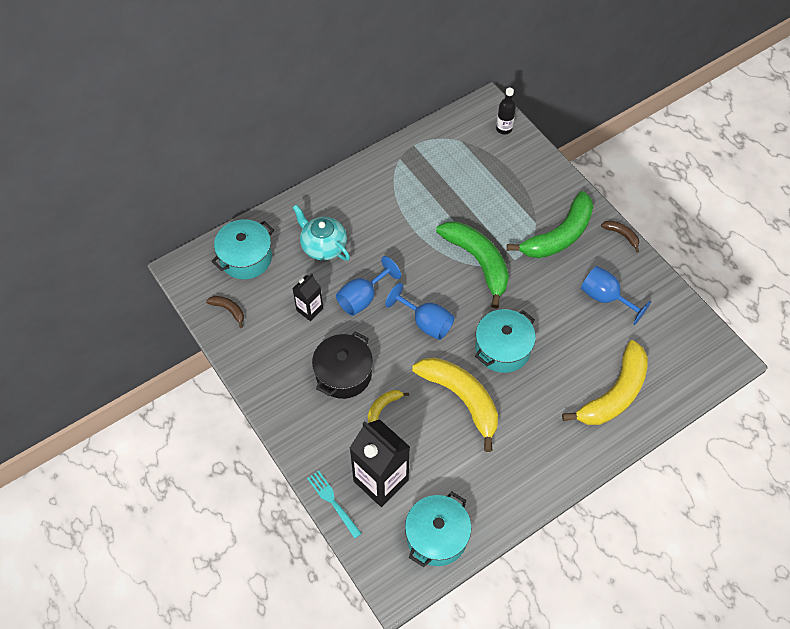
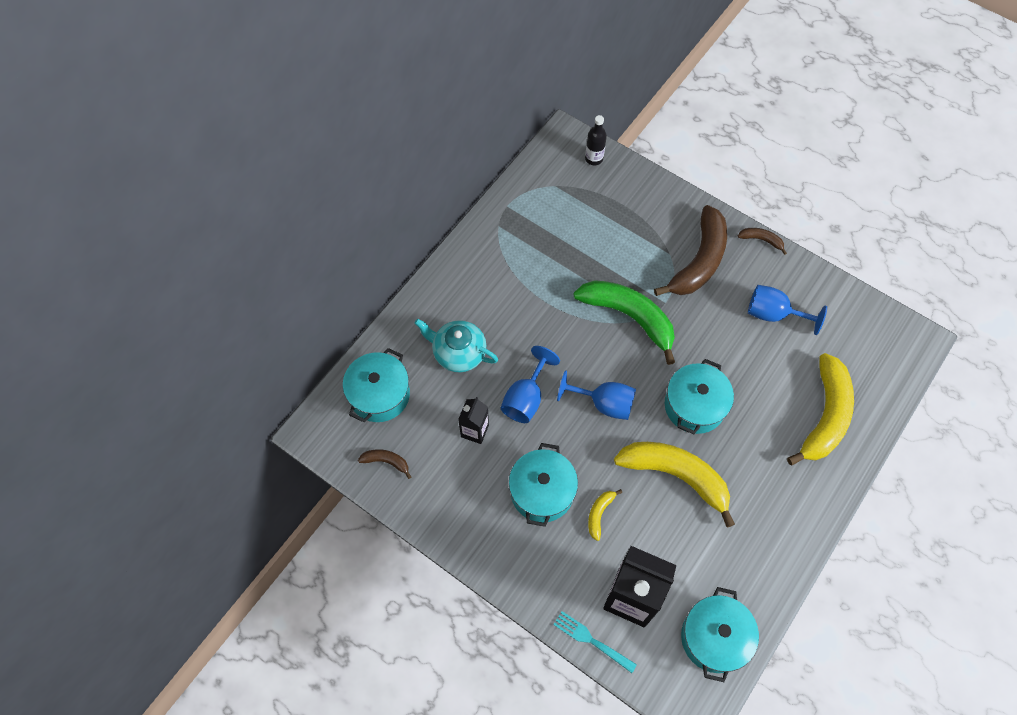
camera: 20 degrees left, 5 degrees up
black pot [312,331,373,399] -> turquoise pot [509,443,578,527]
green banana [507,191,593,258] -> brown banana [654,205,727,296]

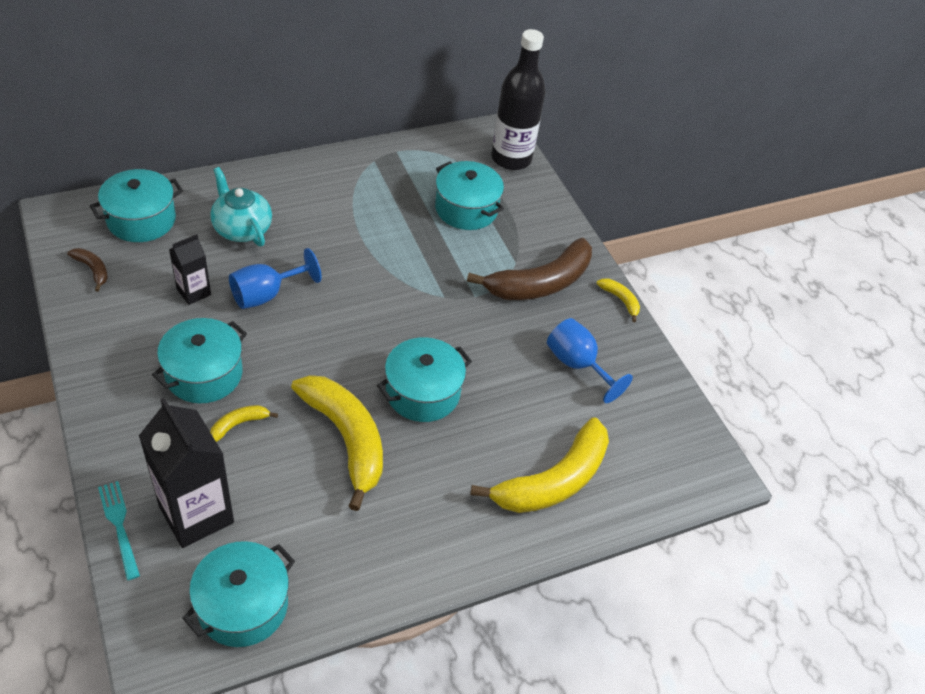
camera: 25 degrees right, 15 degrees down
blue goblet [557,370,636,420] -> none
green banana [574,280,675,365] -> none
black bottle [585,115,607,166] -> black bottle [491,29,546,170], size x2.05
brown banana [738,228,787,255] -> yellow banana [596,278,640,322]
none -> turquoise pot [435,161,504,230]

